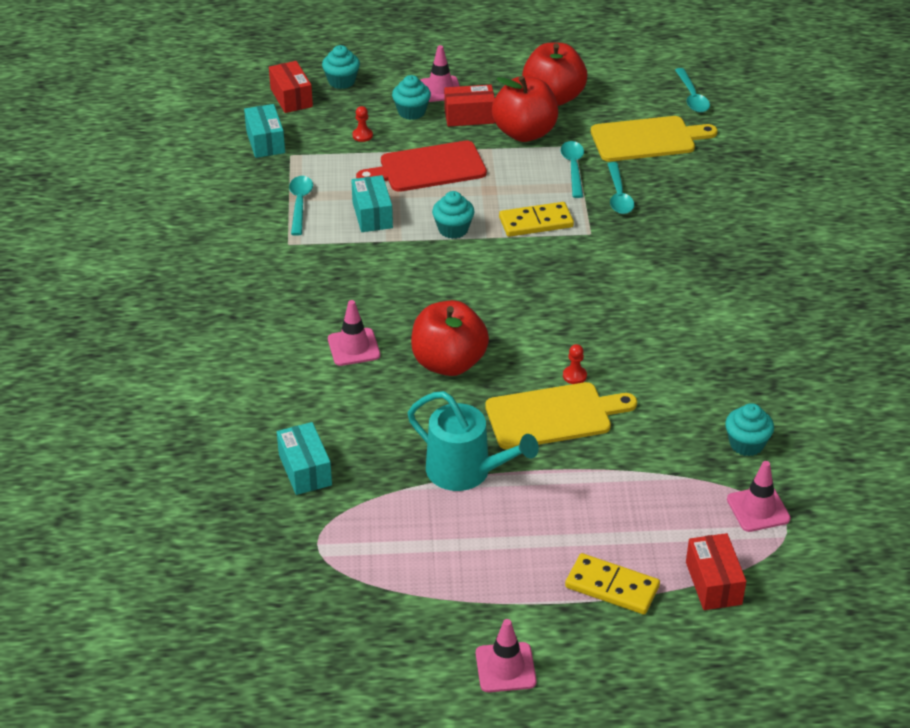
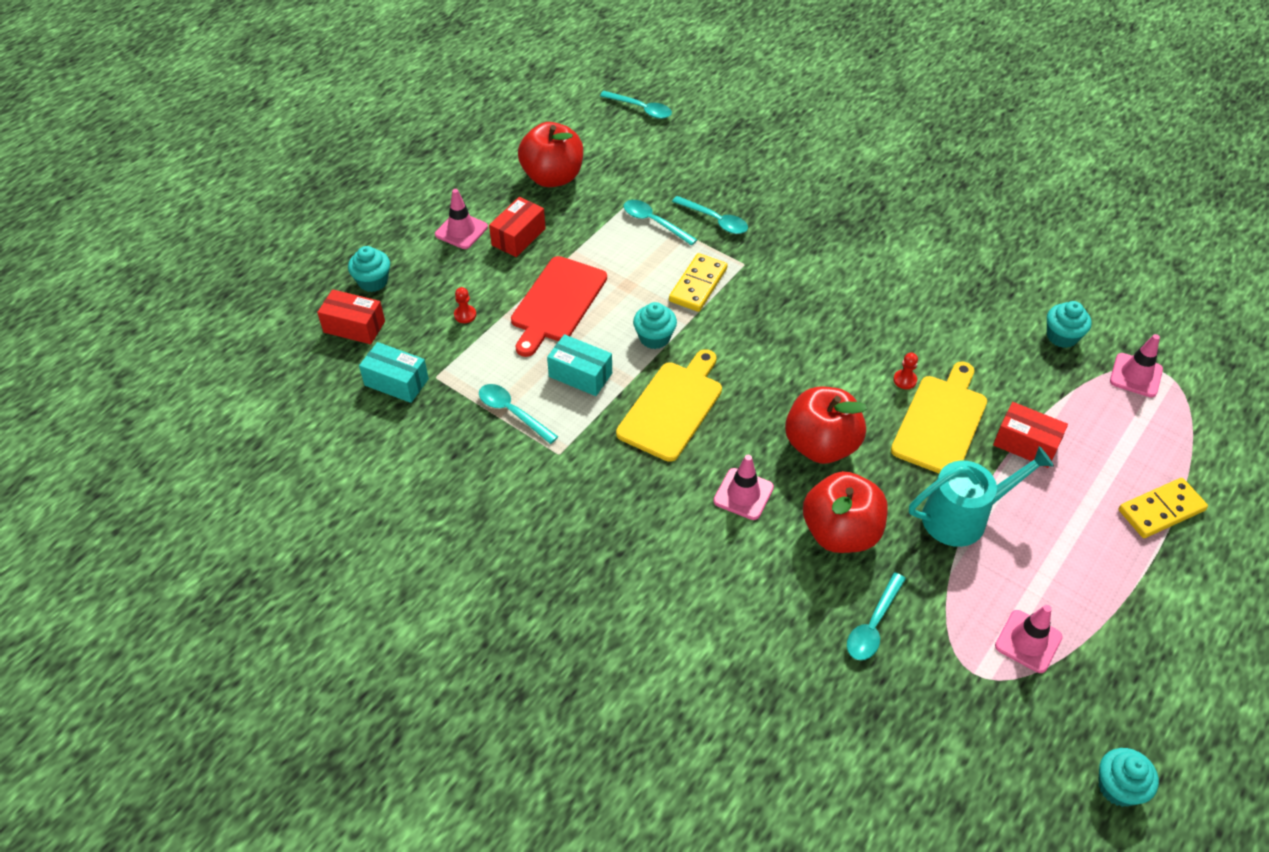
camera: 50 degrees left, 10 degrees up
turquoise box [277,422,332,495] -> turquoise spoon [847,572,906,660]
turquoise cupcake [392,75,431,120] -> turquoise cupcake moved to [1098,748,1159,807]
pink traffic cone [476,619,537,692] -> pink traffic cone moved to [995,605,1063,673]
red apple [492,76,558,142] -> red apple moved to [803,471,888,553]
yellow cutting board [591,116,718,162] -> yellow cutting board moved to [616,349,722,462]
red box [686,533,746,610] -> red box moved to [993,402,1068,468]

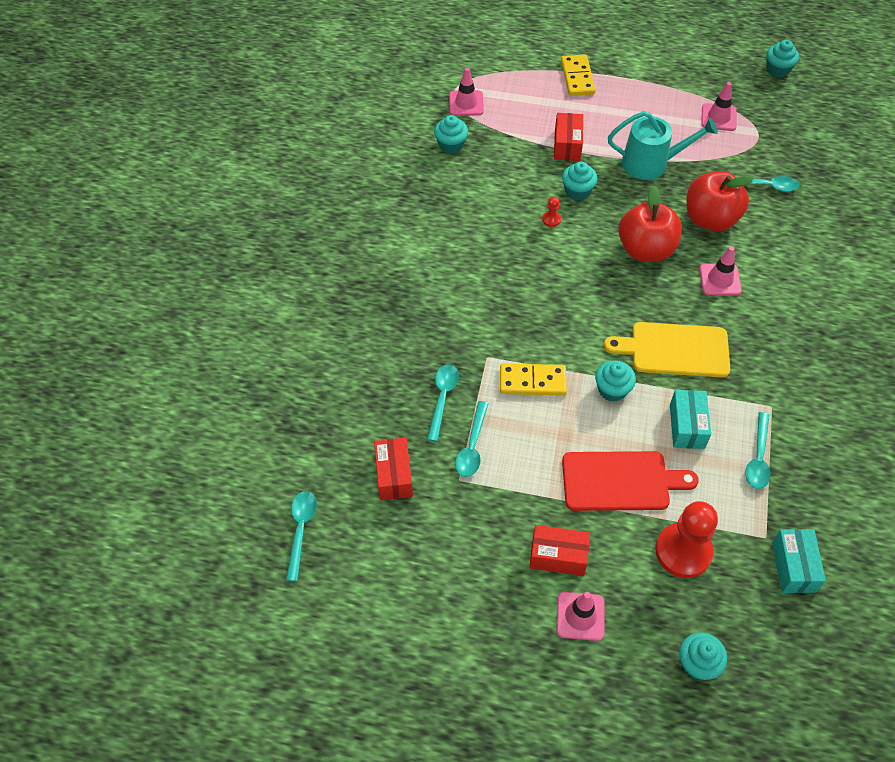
camera: 115 degrees left, 5 degrees up
red box [317,289,385,344] -> red box moved to [374,437,413,500]
red pawn [454,287,476,323] -> red pawn [655,501,718,578], size x2.44
red apple [518,122,583,187] -> none
yellow cutting board [891,361,987,474] -> turquoise cupcake [562,162,597,201]
turquoise watering can [909,446,1054,547] -> turquoise watering can turned 135 degrees clockwise [608,111,718,180]
yellow domino [1118,478,1208,538] -> yellow domino turned 45 degrees clockwise [561,55,596,96]

